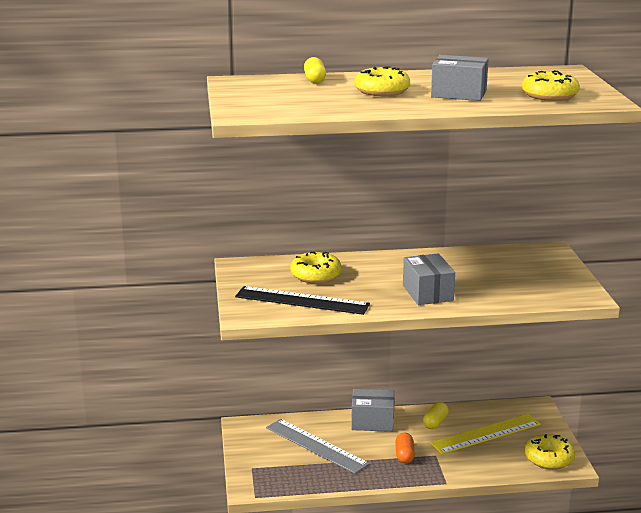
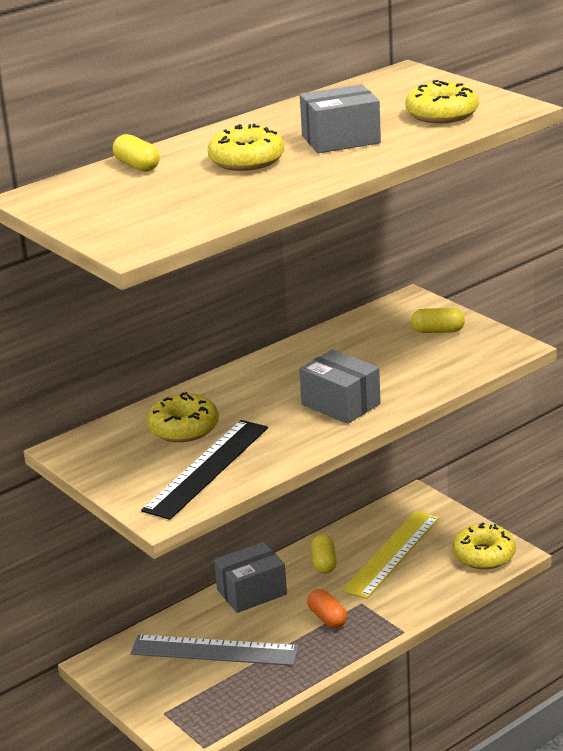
camera: 30 degrees left, 5 degrees up
black ruler [235,286,370,315] -> black ruler turned 45 degrees counterclockwise [141,420,268,520]
none -> yellow capsule [411,308,465,333]

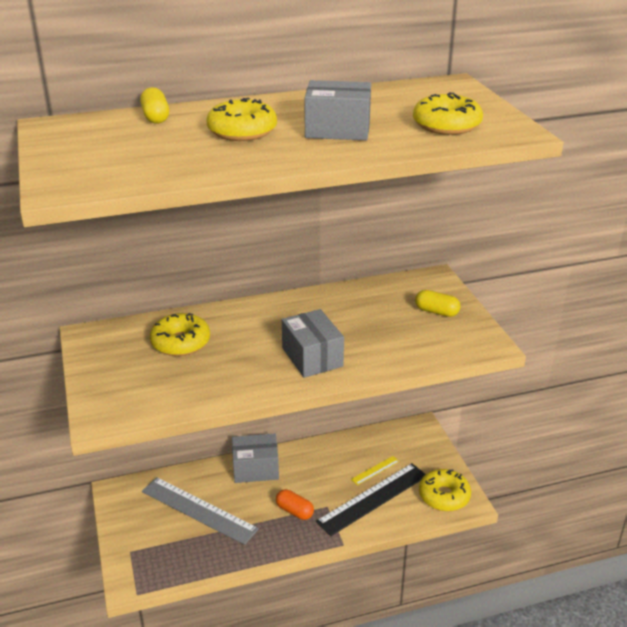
camera: 20 degrees right, 5 degrees up
black ruler [141,420,268,520] -> black ruler moved to [316,463,426,536]
orange capsule [307,589,347,628] -> orange capsule turned 45 degrees counterclockwise [276,489,314,520]
yellow capsule [311,534,337,574] -> none
yellow ruler [342,510,439,599] -> yellow ruler [351,456,400,485], size x0.45

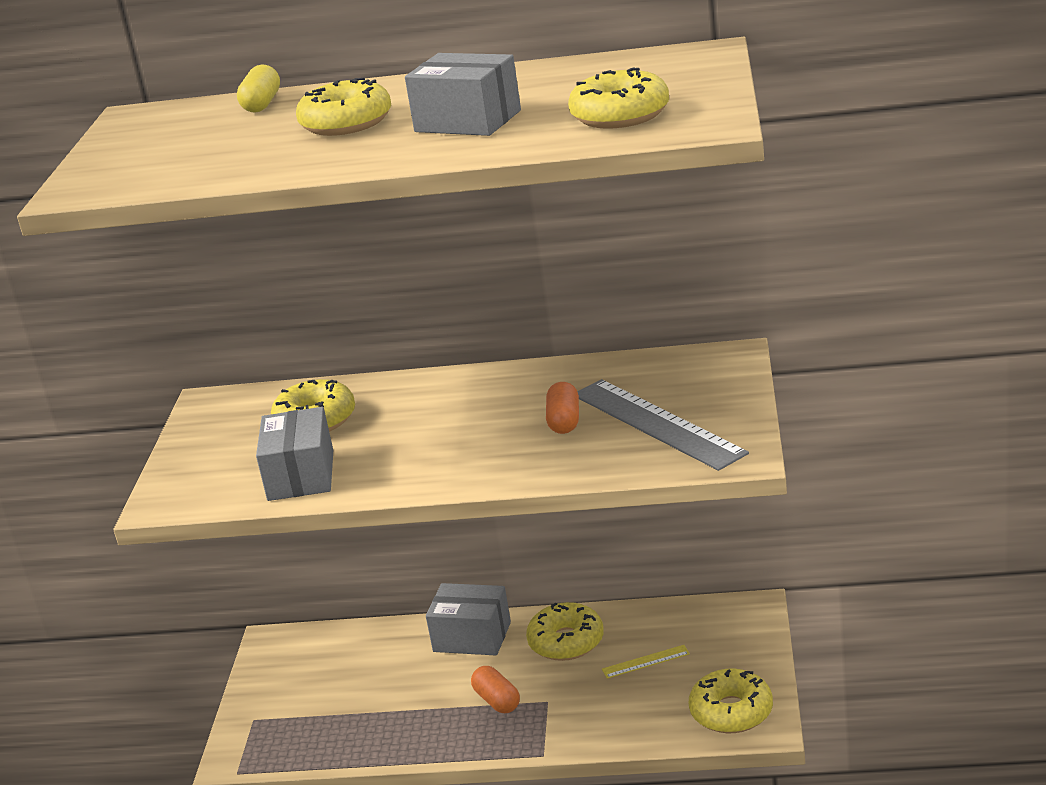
camera: 25 degrees right, 5 degrees down
grey ruler [142,477,259,545] -> grey ruler moved to [577,379,749,471]
grey box [282,309,344,378] -> grey box moved to [256,407,333,501]
black ruler [316,463,426,536] -> none
yellow capsule [415,290,460,317] -> none
none -> yellow donut [526,602,604,661]
none -> orange capsule [546,382,579,434]

